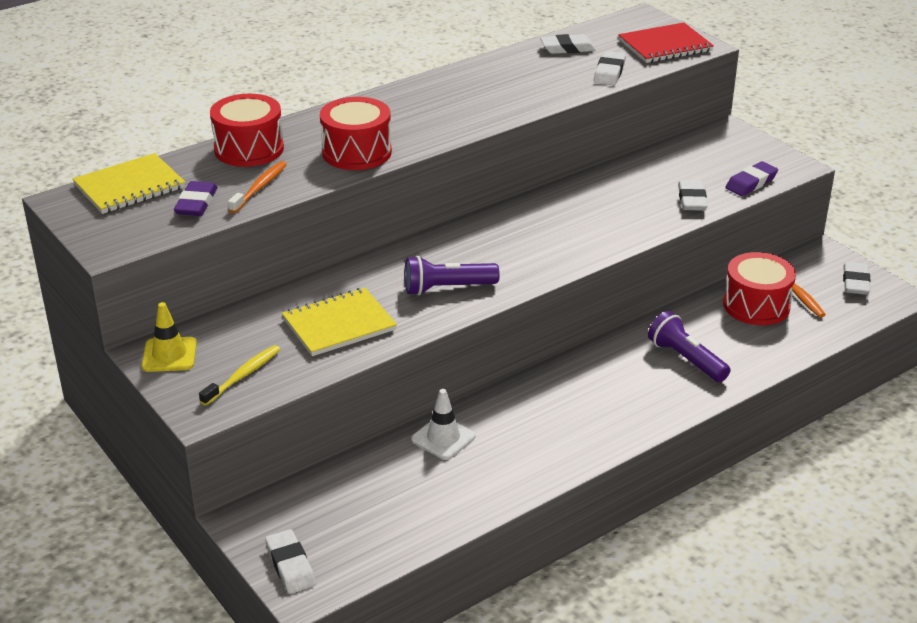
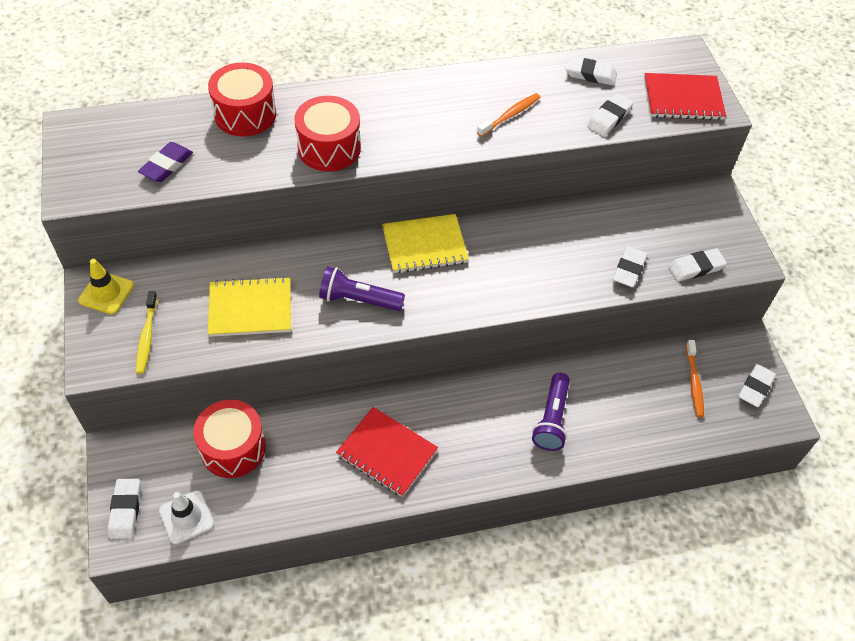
camera: 20 degrees right, 20 degrees up
yellow notebook [72,153,185,214] -> yellow notebook moved to [382,214,469,273]
yellow toothbrush [199,345,281,406] -> yellow toothbrush turned 120 degrees clockwise [136,291,157,374]
orange toothbrush [228,161,287,213] -> orange toothbrush moved to [477,93,540,137]
white traffic cone [411,389,475,460] -> white traffic cone moved to [159,490,214,544]
purple flashlight [648,311,731,382] -> purple flashlight turned 150 degrees counterclockwise [532,373,570,451]
red drum [723,252,796,325] -> red drum moved to [193,400,266,478]
purple eraser [725,161,778,196] -> white eraser [668,248,727,281]
none -> red notebook [336,407,438,497]

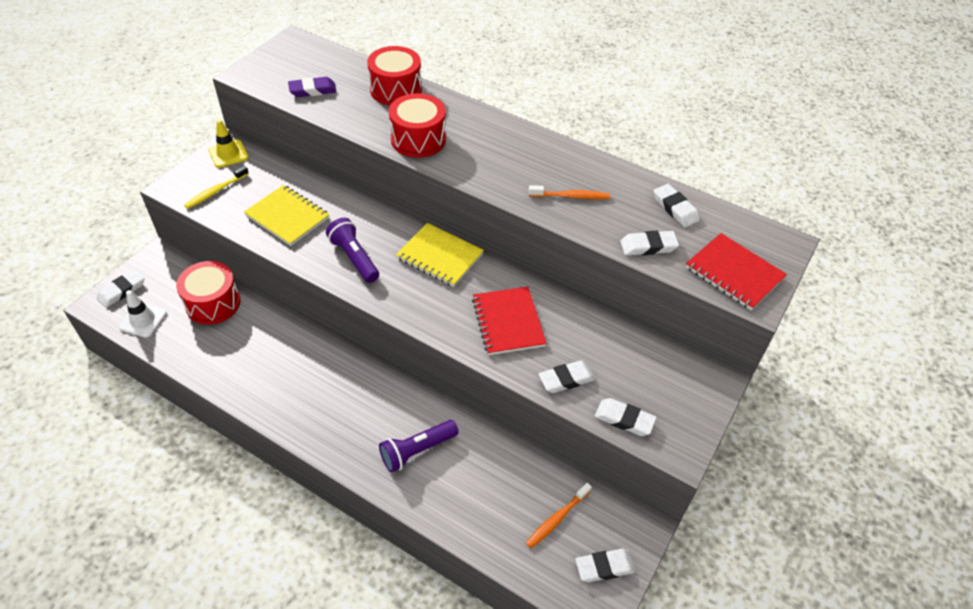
camera: 45 degrees right, 5 degrees down
red notebook [336,407,438,497] -> red notebook moved to [472,287,547,355]

